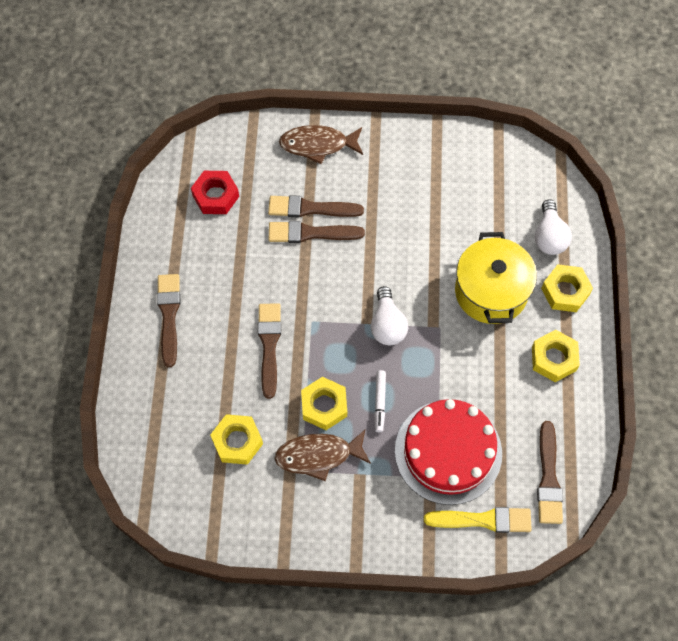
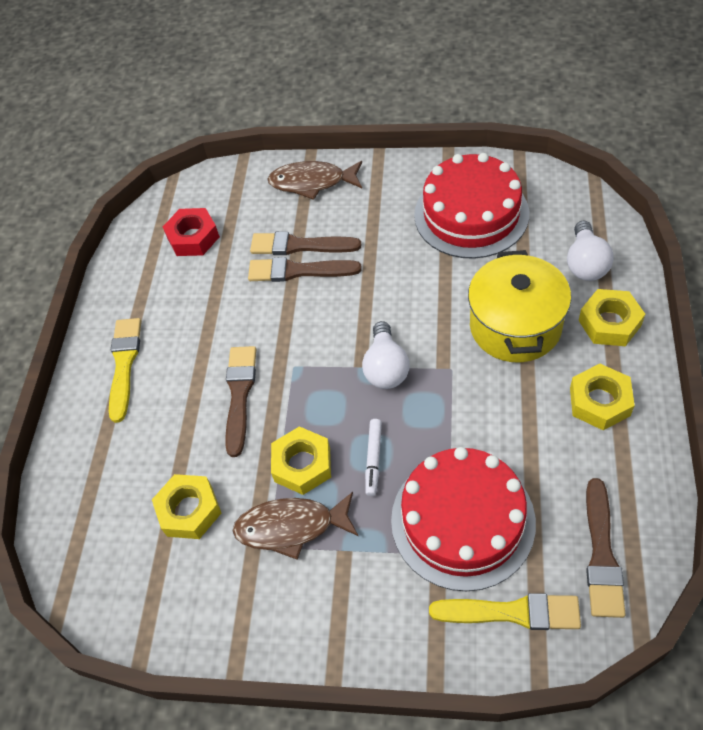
camera: 10 degrees right, 10 degrees down
brown brush [157,274,180,367] -> yellow brush [109,318,141,423]
none -> red cake [414,153,529,259]

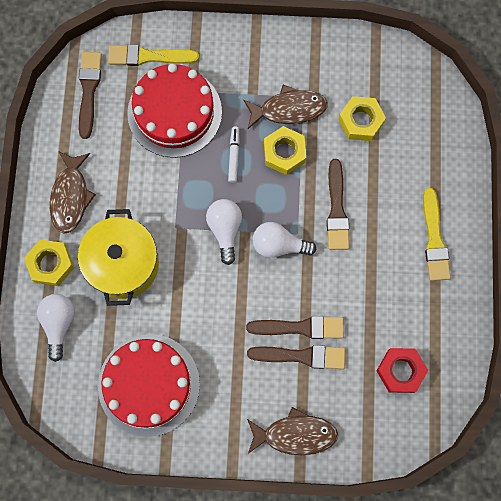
camera: 170 degrees right, 20 degrees up
yellow nut [570,363,635,430] -> brown fish [50,151,96,234]
none -> white light bulb [253,222,316,258]

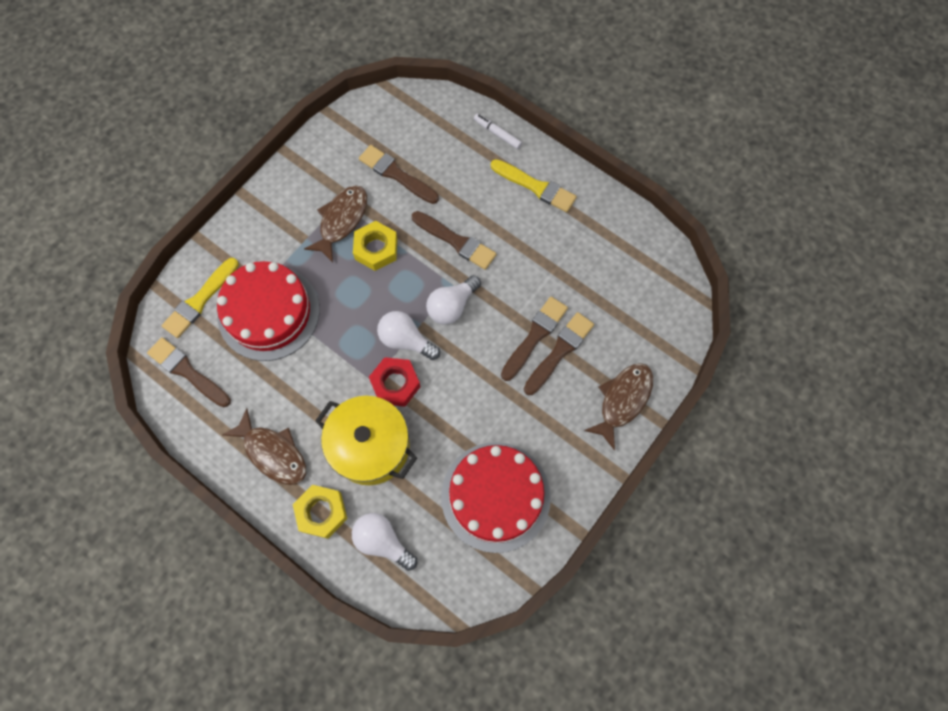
camera: 55 degrees left, 5 degrees down
white marker [228,126,240,183] -> white marker moved to [474,114,522,149]
yellow nut [338,96,386,141] -> brown brush [359,145,439,204]
red nut [377,348,428,393] -> red nut moved to [369,357,421,407]

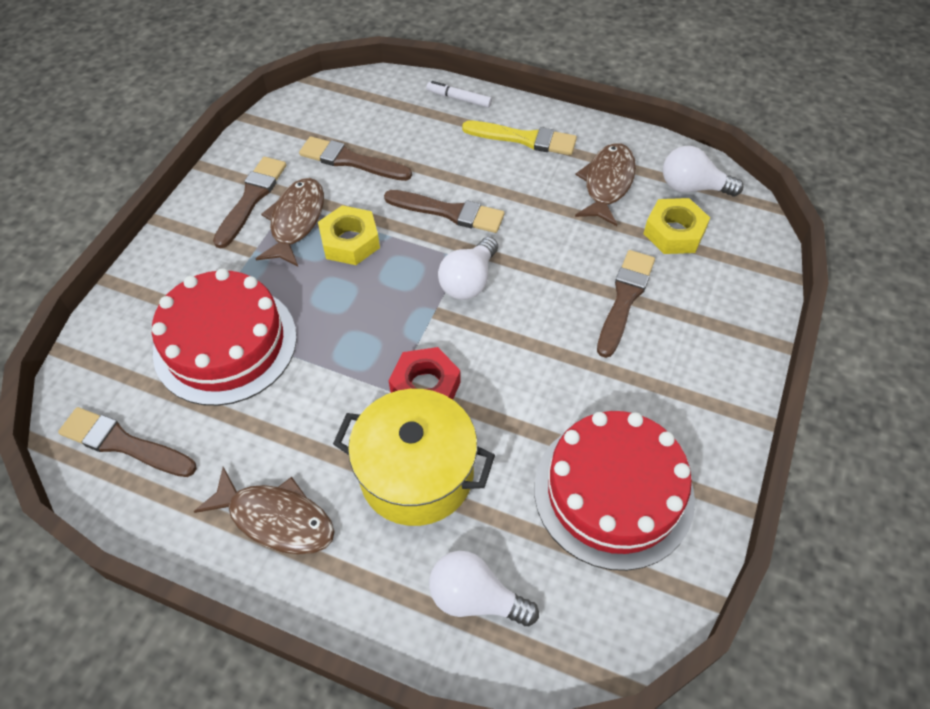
camera: 15 degrees left, 15 degrees down
yellow brush [162,258,239,338] -> none
yellow nut [293,485,347,539] -> yellow nut moved to [644,198,710,254]
white light bulb [377,311,440,360] -> white light bulb moved to [663,146,744,197]
brown brush [501,297,568,381] -> brown brush moved to [213,157,286,248]
brown fish [584,363,653,450] -> brown fish moved to [575,143,636,226]

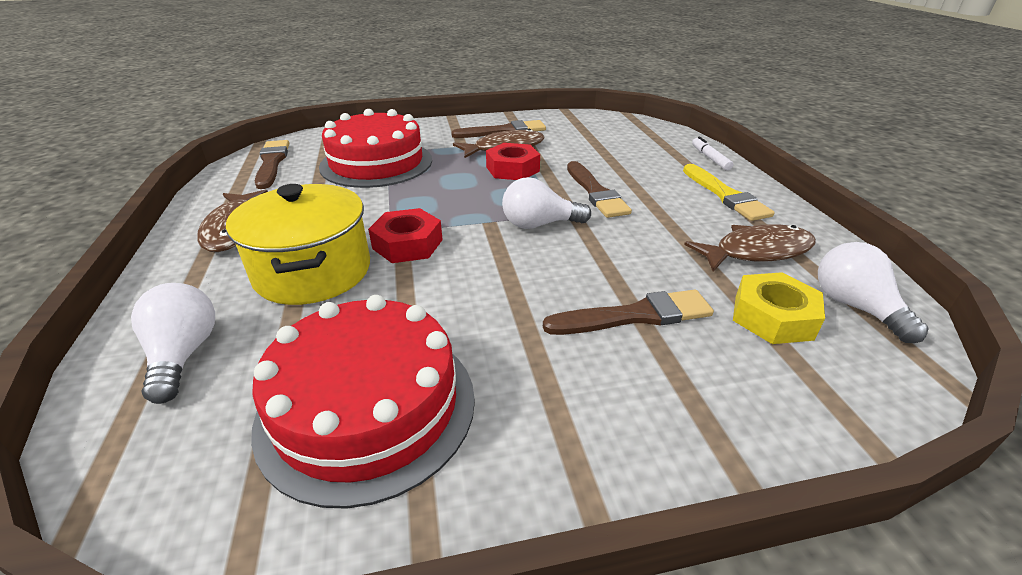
camera: 55 degrees right, 20 degrees down
brown brush [299,136,412,181] -> none
yellow nut [318,205,380,265] -> red nut [486,143,540,180]

